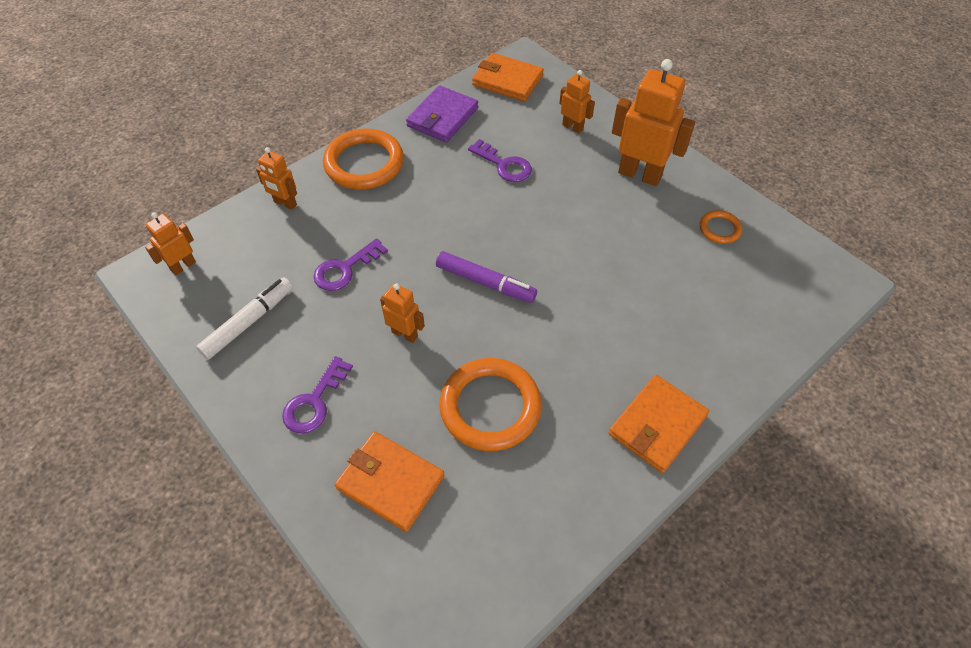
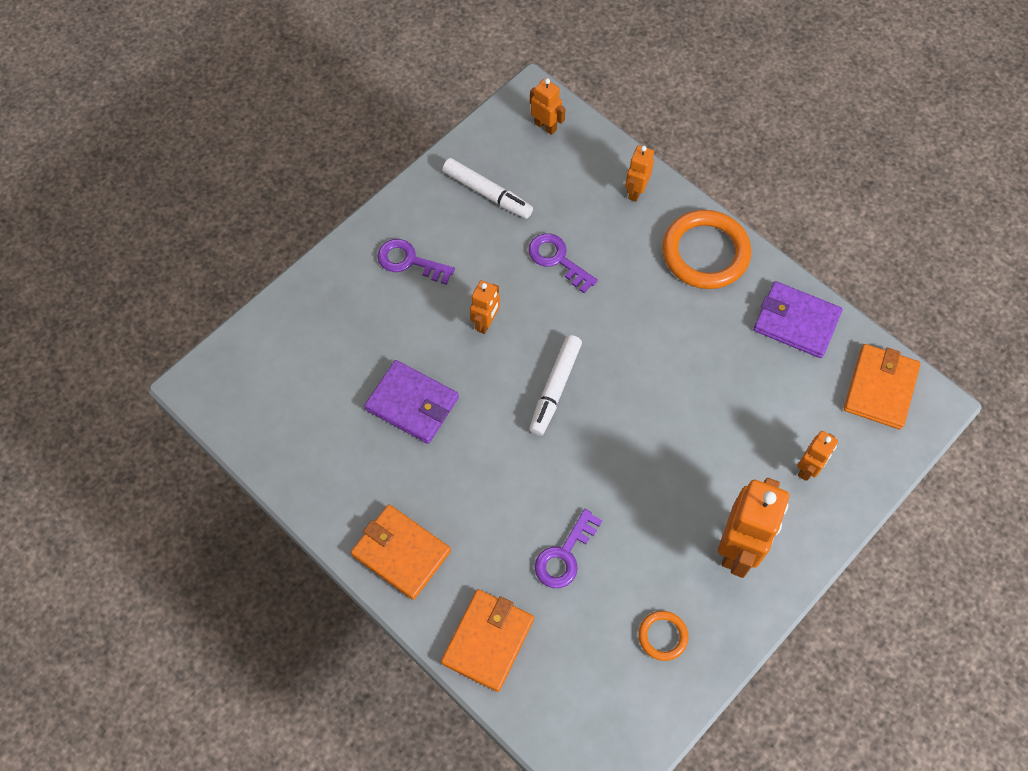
camera: 85 degrees right, 10 degrees up
orange wallet [335,431,445,532] -> orange wallet moved to [441,589,534,692]
purple marker [436,251,537,303] -> white marker [529,335,582,436]
orange ring [439,358,542,451] -> purple wallet [364,360,459,444]
purple key [468,139,532,182] -> purple key moved to [535,509,603,588]

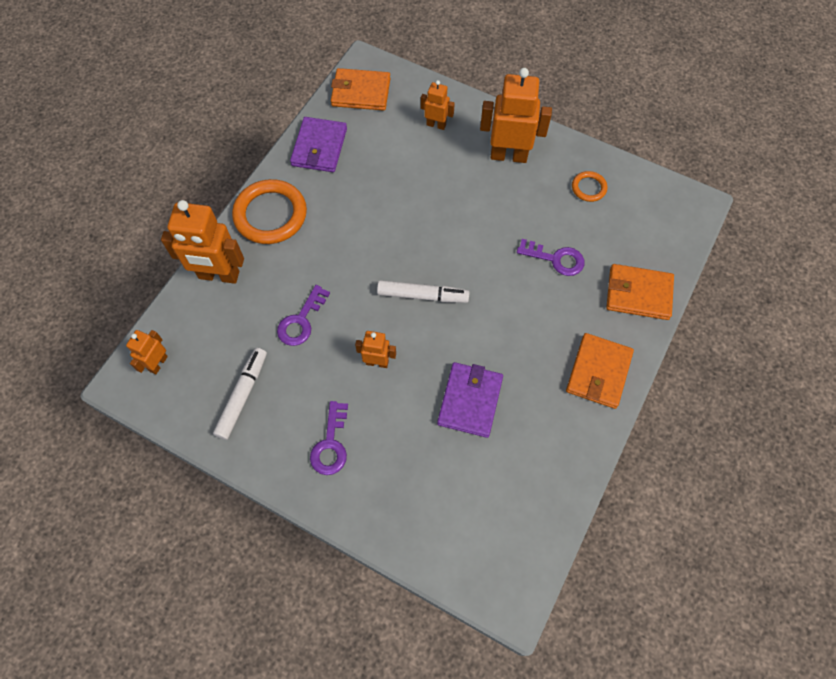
camera: 105 degrees left, 0 degrees up
orange robot [625,145,654,202] -> orange robot [161,200,244,284], size x1.88

